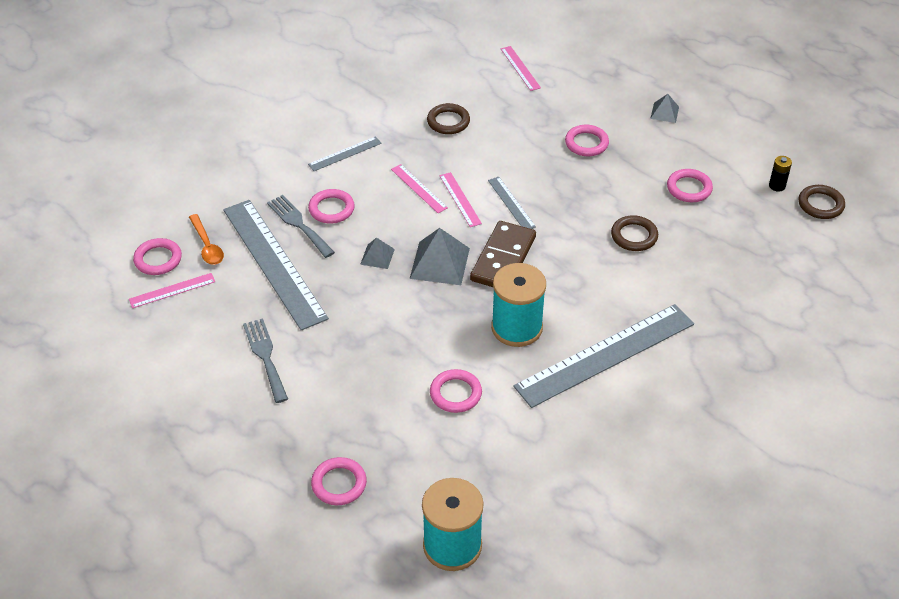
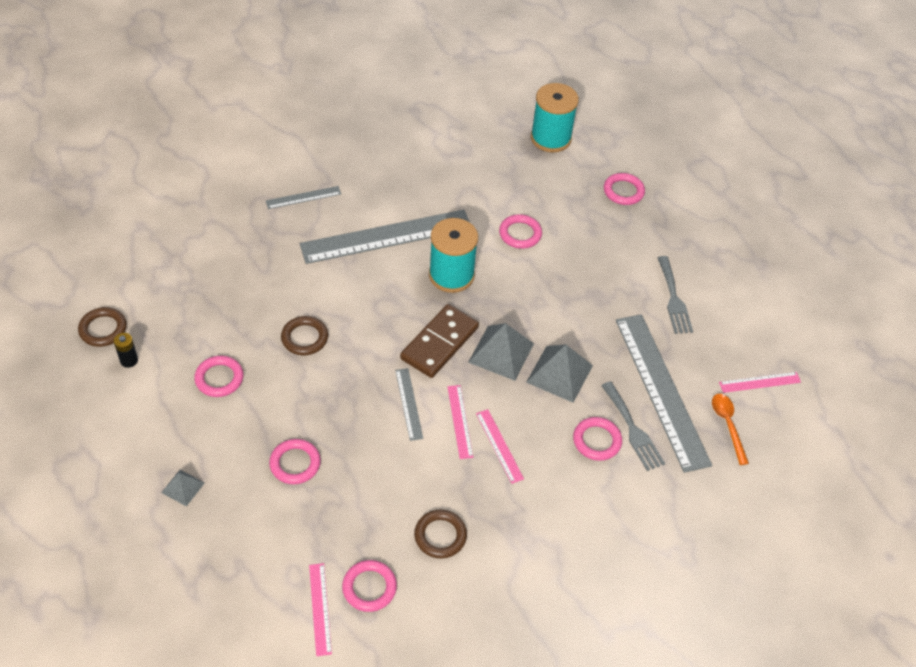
camera: 170 degrees left, 5 degrees up
pink ring [133,238,182,275] -> pink ring moved to [342,560,397,612]
grey ruler [308,136,382,171] -> grey ruler moved to [266,186,341,209]
grey pyramid [360,238,395,269] -> grey pyramid [526,345,593,403], size x1.82

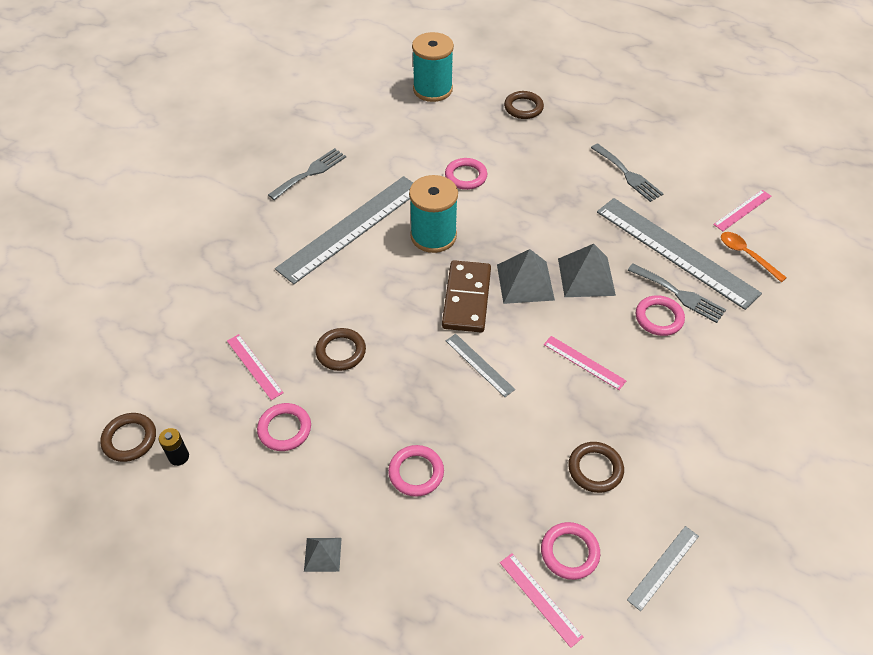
camera: 25 degrees left, 0 degrees up
grey ruler [266,186,341,209] -> grey ruler moved to [627,526,699,611]
pink ruler [447,385,473,459] -> pink ruler moved to [227,334,284,400]
pink ring [604,173,645,205] -> brown ring [504,91,544,119]
none -> grey fork [268,148,346,200]

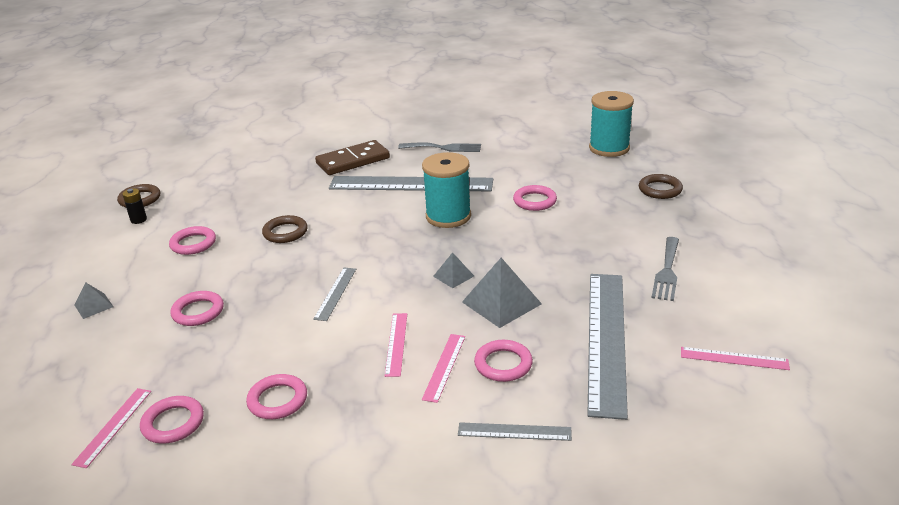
camera: 55 degrees right, 20 degrees down
pink ruler [227,334,284,400] -> pink ruler moved to [422,334,465,403]
brown domino [442,260,491,333] -> brown domino moved to [315,140,390,175]
grey pyramid [497,249,555,304] -> grey pyramid [433,252,474,288], size x0.55
brown ring [568,442,624,493] -> pink ring [246,374,307,419]
grey ruler [627,526,699,611] -> grey ruler moved to [458,422,572,441]
grey fork [628,263,726,323] -> none
orange spoon [721,232,787,282] -> none

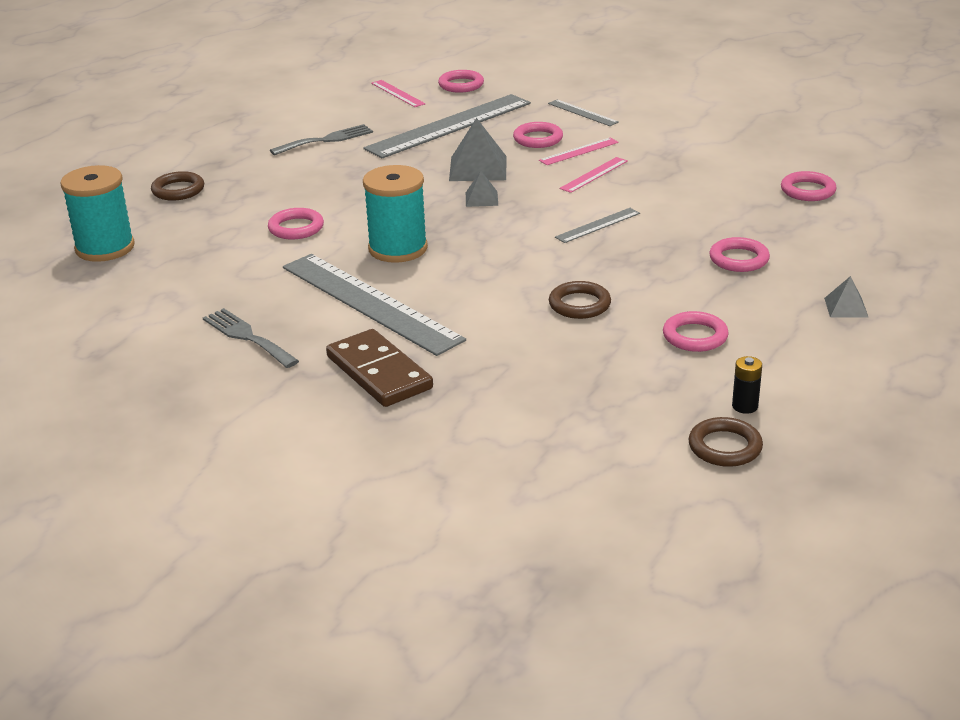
camera: 140 degrees left, 0 degrees up
pink ruler [71,388,151,468] -> none
pink ring [246,374,307,419] -> pink ring moved to [438,70,484,93]
brown domino [315,140,390,175] -> brown domino turned 45 degrees clockwise [326,329,433,407]

